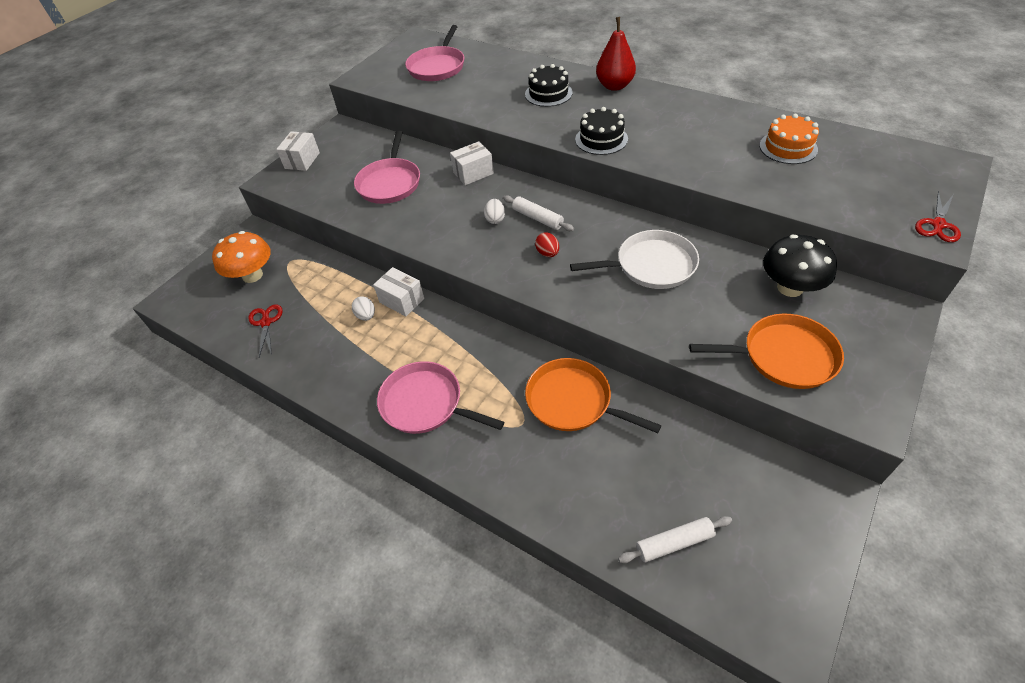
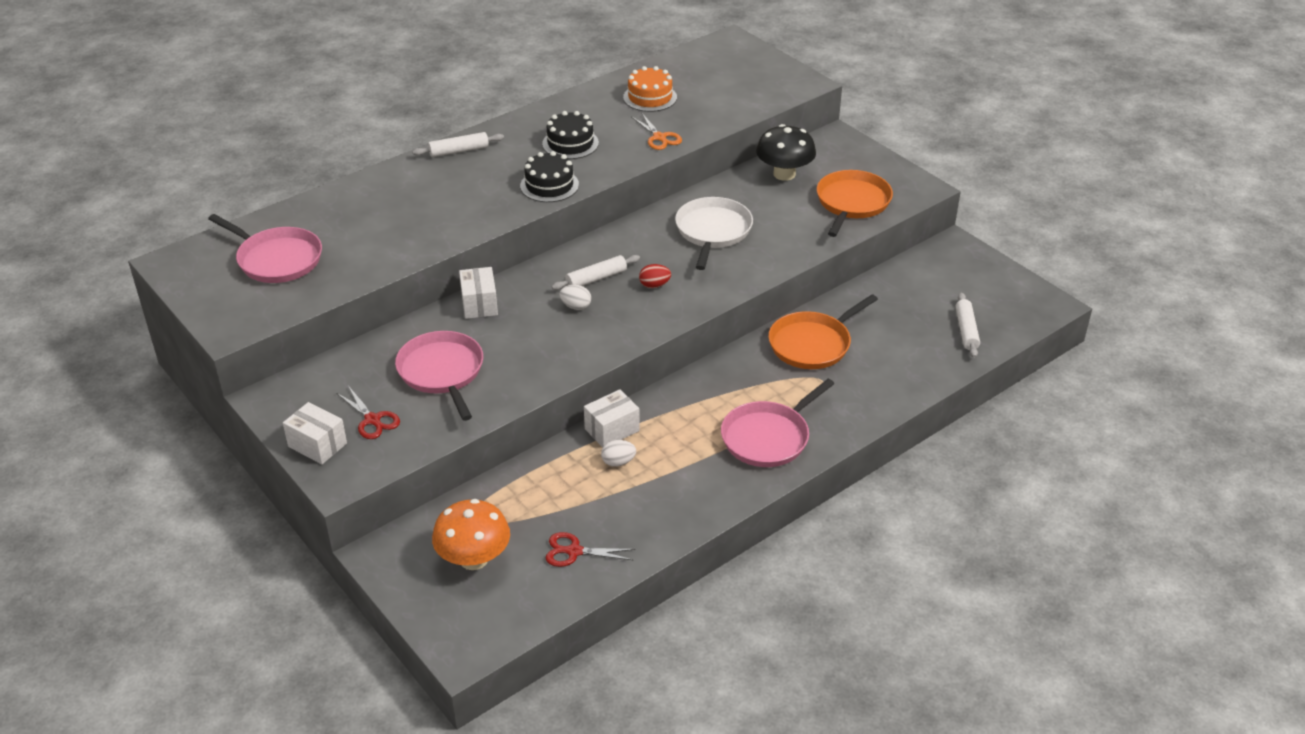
camera: 75 degrees left, 10 degrees down
pink pan [354,131,420,204] -> pink pan turned 135 degrees counterclockwise [395,331,483,421]
black cake [525,64,573,107] -> black cake moved to [542,111,599,159]
red pear [596,17,636,91] -> white rolling pin [412,132,504,157]
red scissors [915,191,961,242] -> red scissors moved to [336,387,400,439]
none -> orange scissors [632,112,682,150]

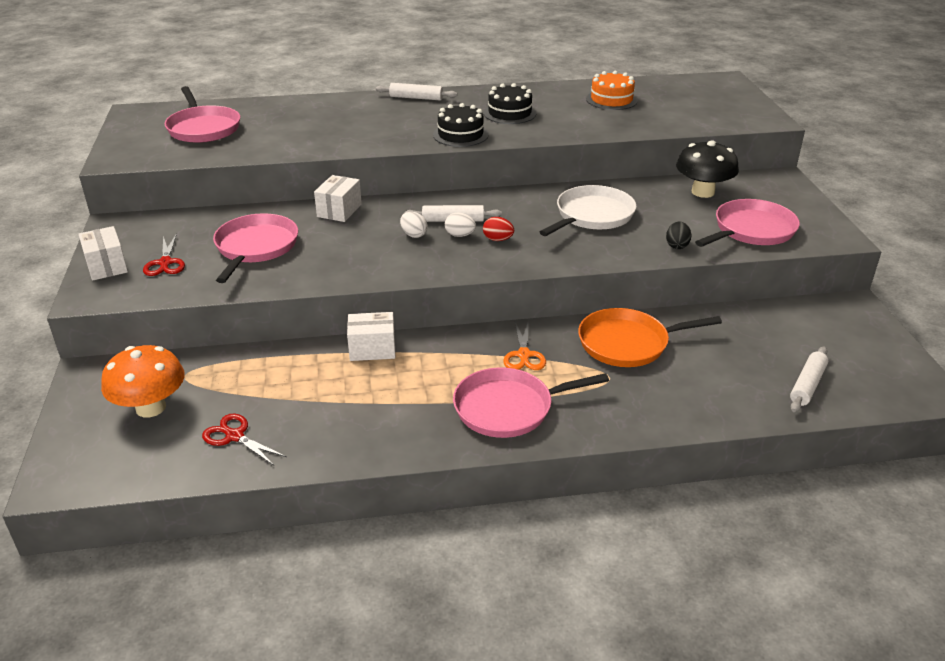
camera: 30 degrees right, 5 degrees down
white egg [601,440,636,467] -> white egg moved to [445,213,476,237]
orange scissors [632,112,682,150] -> orange scissors moved to [503,320,546,370]
orange pan [817,170,893,237] -> pink pan [695,199,800,247]
none -> black egg [666,222,691,249]

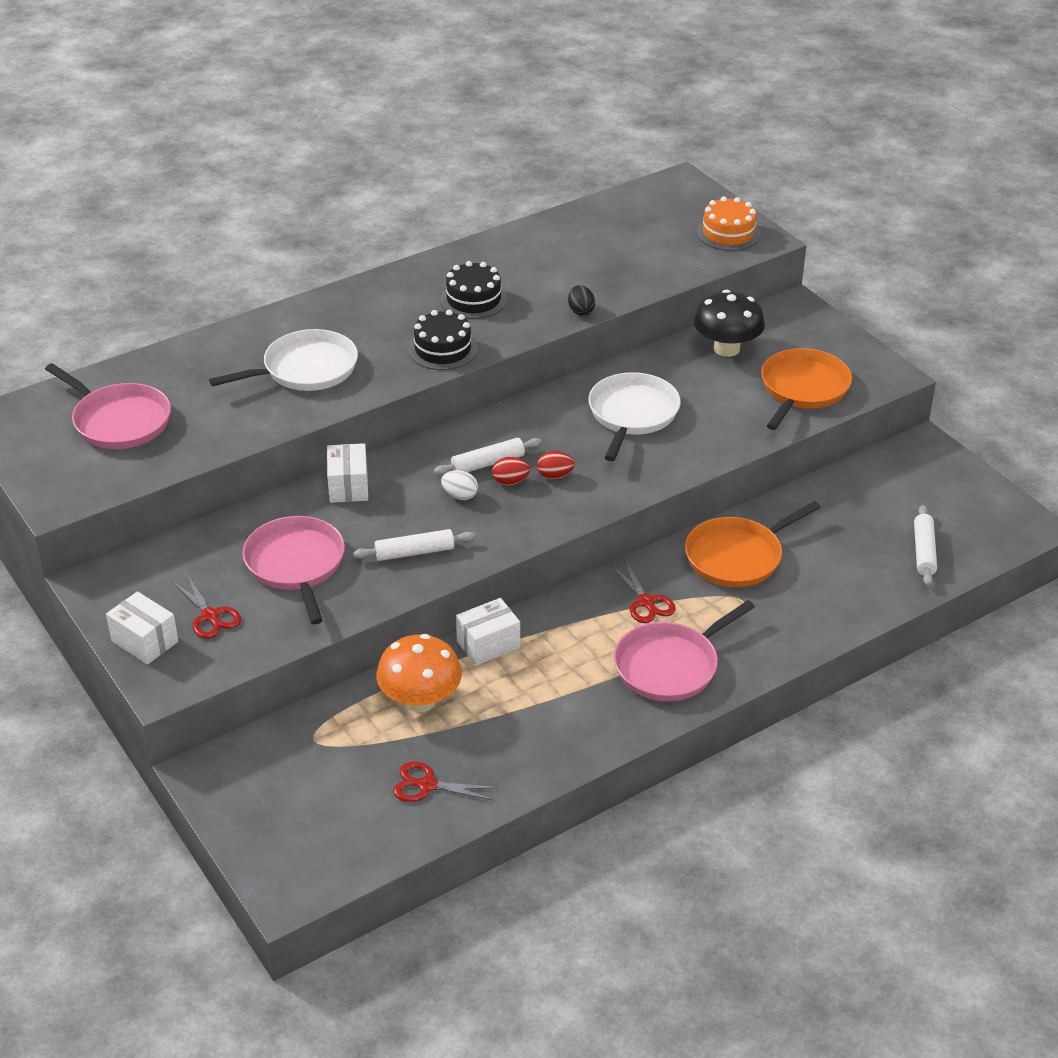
camera: 25 degrees left, 5 degrees up
orange mushroom [101,345,185,417] -> orange mushroom moved to [376,634,462,712]
white rolling pin [376,83,457,101] -> white rolling pin moved to [353,529,475,561]
white egg [445,213,476,237] -> red egg [492,457,530,485]
orange scissors [503,320,546,370] -> red scissors [611,560,676,623]
orange cake [586,71,638,110] -> orange cake moved to [697,197,760,251]
black egg [666,222,691,249] -> black egg moved to [568,285,595,316]
pink pan [695,199,800,247] -> orange pan [761,348,852,430]
none -> white pan [209,329,358,391]

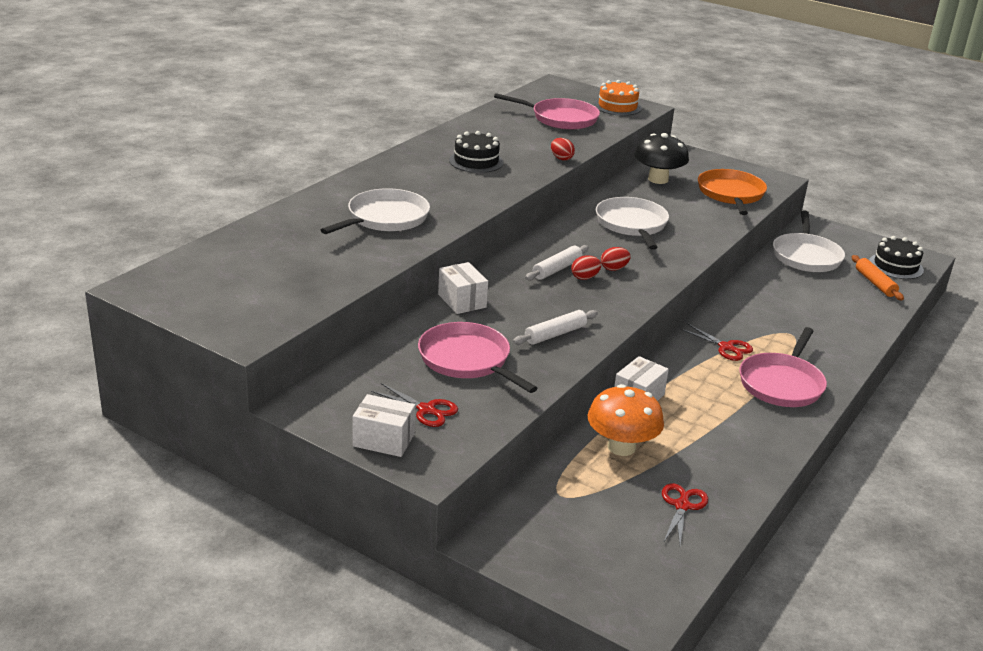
camera: 25 degrees left, 10 degrees down
pink pan [45,363,171,449] -> pink pan moved to [494,93,600,130]
red scissors [393,761,498,802] -> red scissors turned 120 degrees clockwise [662,483,708,545]
black cake [408,310,477,370] -> black cake moved to [869,236,924,279]
white egg [441,470,478,500] -> none
black egg [568,285,595,316] -> red egg [551,138,575,161]
orange pan [685,501,821,587] -> none
white rolling pin [914,505,937,586] -> orange rolling pin [852,255,904,300]
none -> white pan [773,210,845,272]

